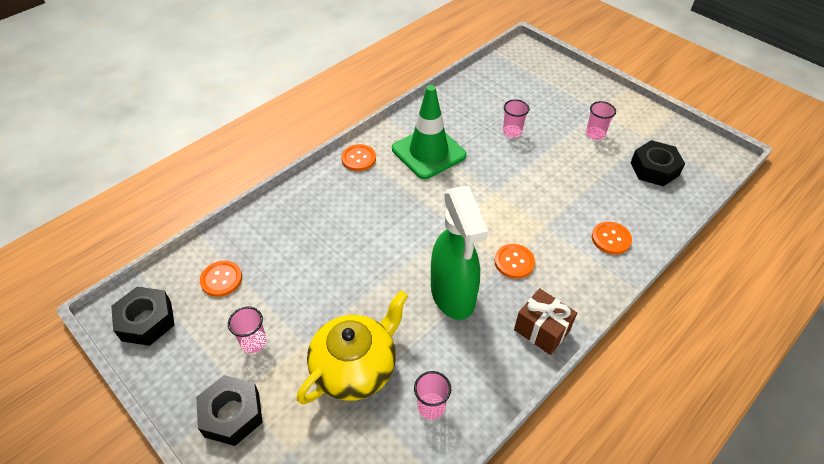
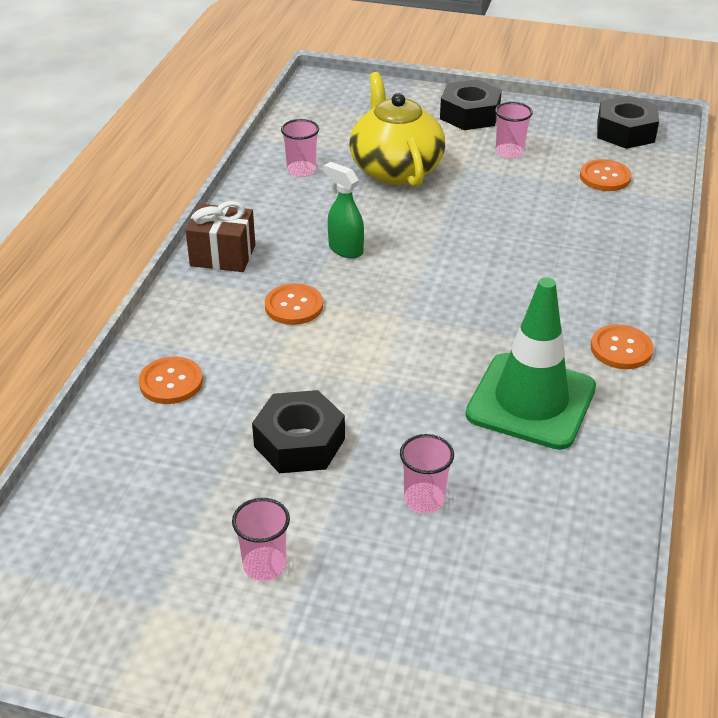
camera: 150 degrees right, 10 degrees down
yellow teapot [297,291,408,404] -> yellow teapot turned 150 degrees clockwise [349,72,445,187]
green spray bottle [431,186,488,320] -> green spray bottle [324,162,364,258], size x0.48
black nut [630,140,685,187] -> black nut moved to [252,390,345,473]

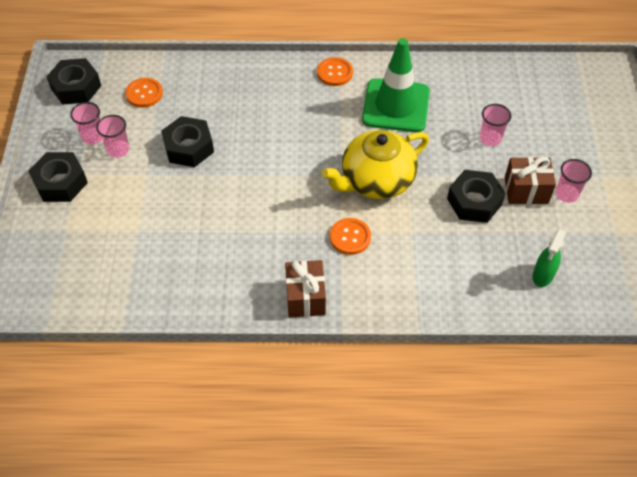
camera: 105 degrees left, 15 degrees up
orange button [139,356,203,404] -> none
pink cup [281,119,319,177] -> pink cup moved to [70,102,102,145]
green spray bottle [324,162,364,258] -> green spray bottle moved to [532,229,566,287]
yellow teapot [349,72,445,187] -> yellow teapot moved to [322,130,429,199]
none -> black nut [161,116,214,167]
none -> brown gift [504,157,556,204]

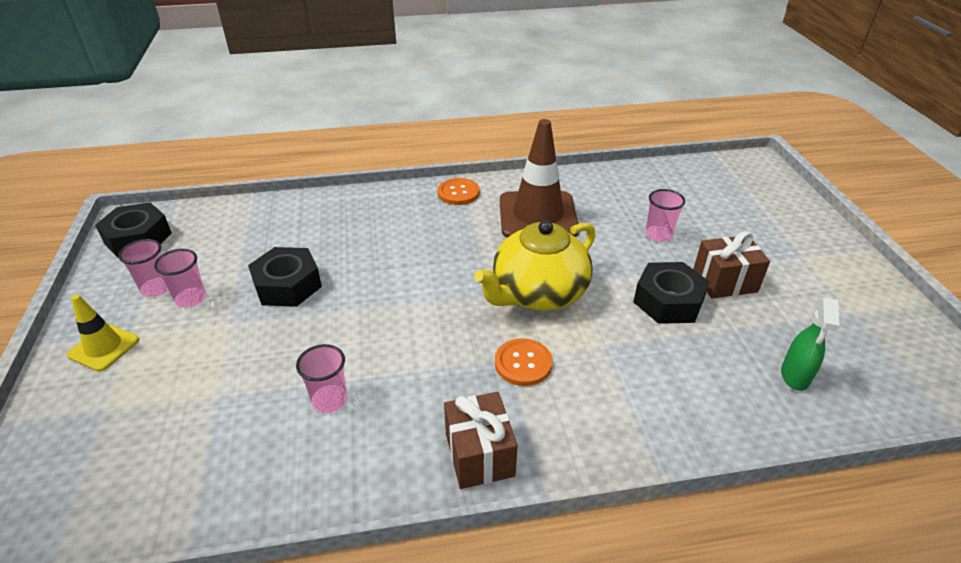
camera: 10 degrees left, 15 degrees down
black nut [29,152,88,202] -> yellow traffic cone [67,295,139,372]
orange button [125,78,163,108] -> none
green traffic cone [362,38,430,132] -> brown traffic cone [500,119,579,238]
pink cup [556,159,592,203] -> pink cup moved to [296,344,347,413]

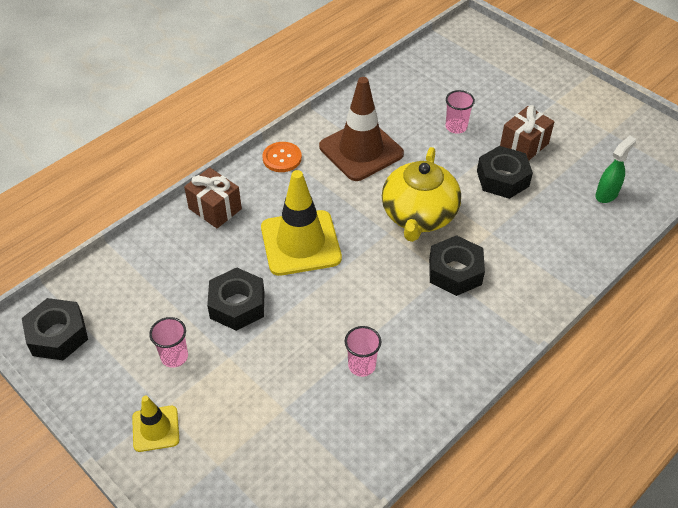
camera: 35 degrees left, 10 degrees up
pink cup [118,239,168,297] -> none
brown gift [444,392,517,489] -> brown gift moved to [184,168,242,228]
orange button [495,338,553,386] -> black nut [429,235,485,296]
green spray bottle [781,298,840,391] -> green spray bottle turned 120 degrees counterclockwise [595,136,636,203]
none -> yellow traffic cone [261,170,342,276]

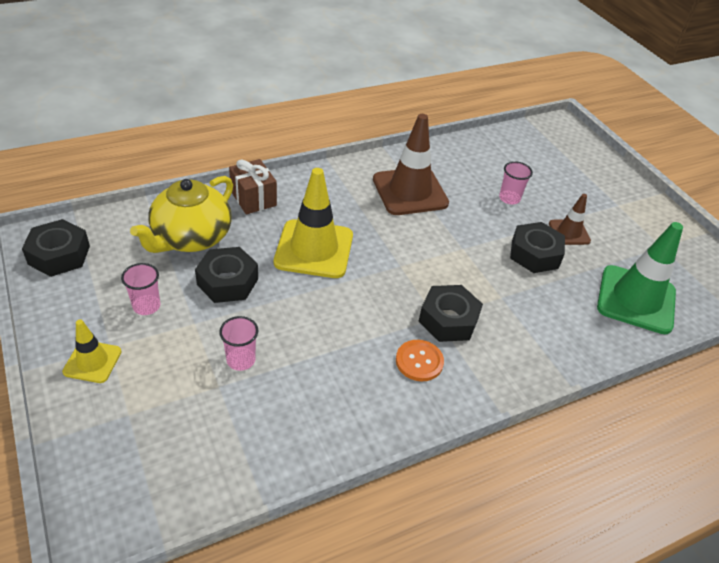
camera: 15 degrees right, 5 degrees down
orange button [262,142,302,172] -> orange button moved to [396,340,444,381]
pink cup [345,326,381,377] -> pink cup moved to [219,316,258,371]
yellow teapot [382,147,461,242] -> yellow teapot moved to [130,176,233,253]
brown gift [500,105,555,161] -> brown traffic cone [549,194,591,245]
green spray bottle [595,136,636,203] -> green traffic cone [597,222,683,334]

